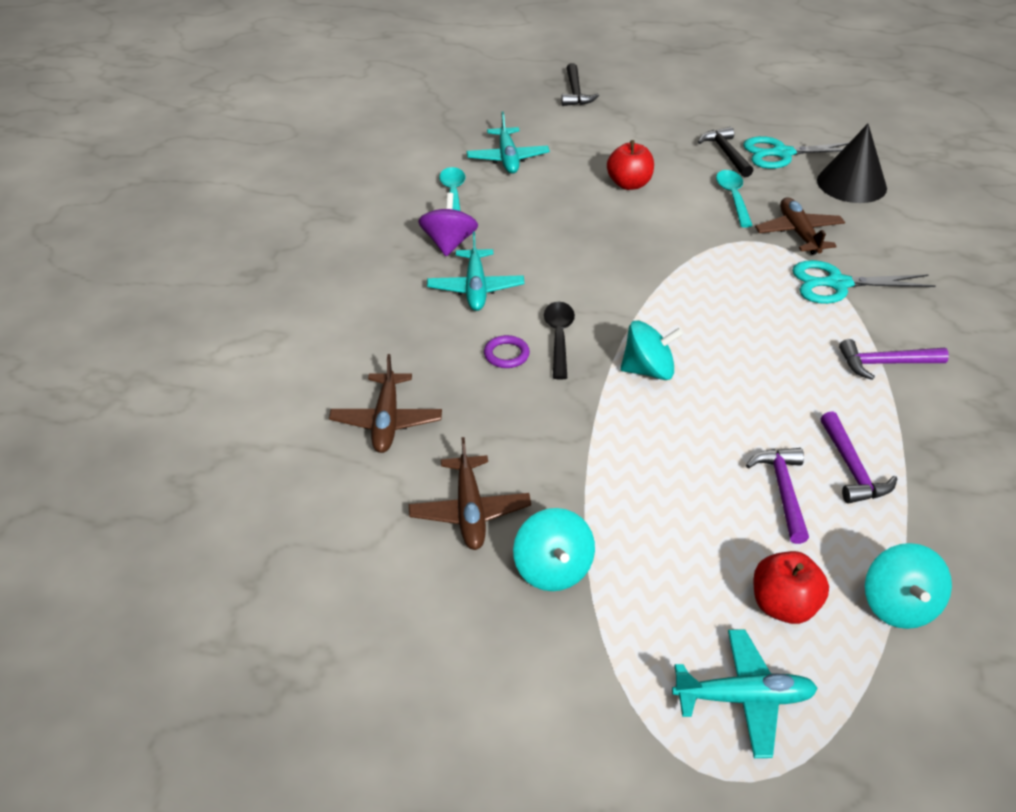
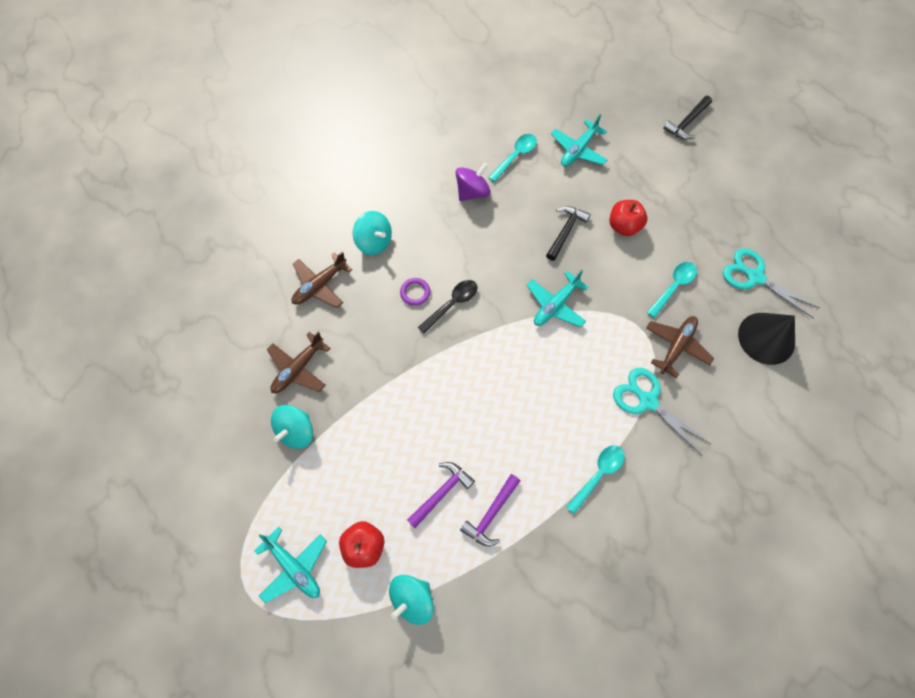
camera: 45 degrees right, 25 degrees up
turquoise plane [427,232,524,311] -> turquoise plane moved to [527,270,589,328]
turquoise spinning top [620,320,684,380] -> turquoise spinning top moved to [353,211,392,255]
black hammer [698,127,753,177] -> black hammer moved to [546,206,591,261]
purple hammer [839,339,949,380] -> turquoise spoon [566,445,624,514]

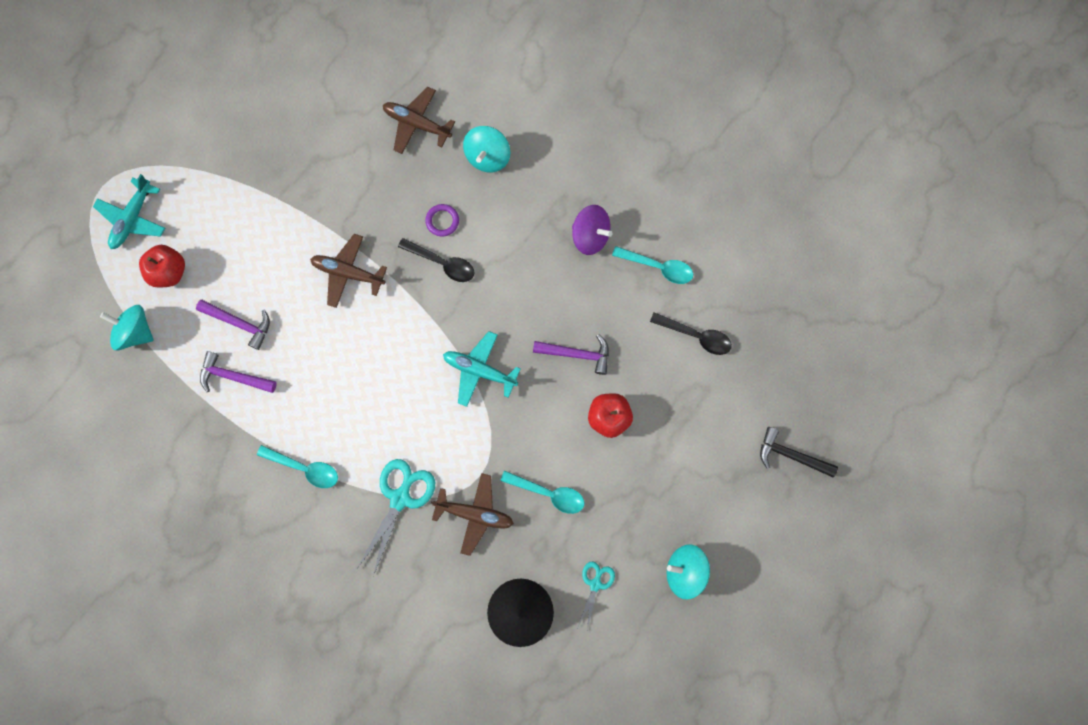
camera: 70 degrees right, 10 degrees up
brown plane [267,332,331,393] -> brown plane moved to [310,234,387,308]
turquoise spinning top [271,405,313,449] -> turquoise spinning top moved to [667,545,710,599]
black hammer [546,206,591,261] -> purple hammer [533,334,609,375]
turquoise plane [551,114,608,167] -> black spoon [650,312,732,355]
turquoise scissors [723,248,820,319] -> turquoise scissors [578,562,615,630], size x0.57

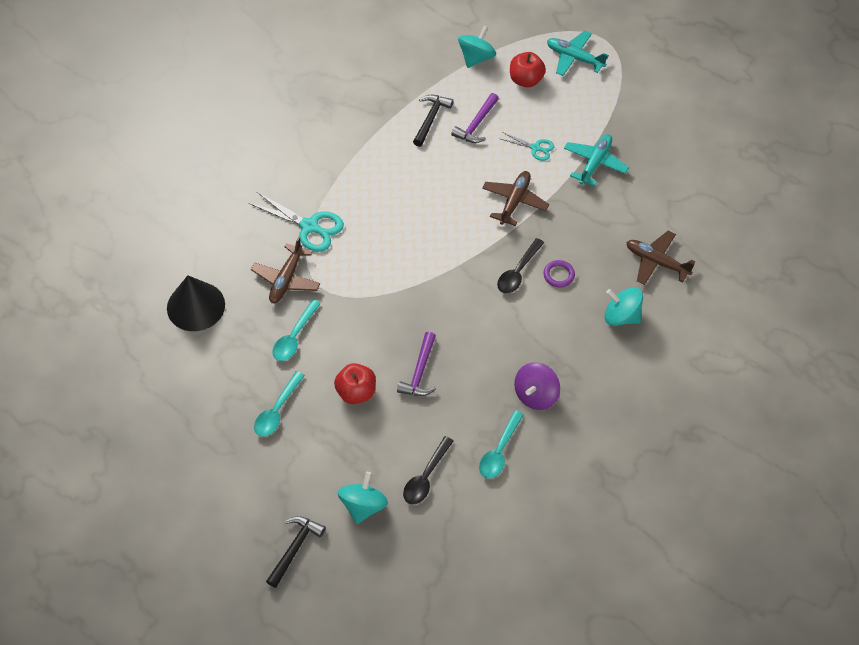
camera: 95 degrees right, 20 degrees down
purple hammer [200,351,277,393] -> black hammer [413,95,454,147]
turquoise spoon [257,445,338,488] -> turquoise spoon moved to [254,371,305,437]
brown plane [383,87,455,154] -> brown plane turned 90 degrees counterclockwise [626,231,695,285]
turquoise plane [443,331,521,407] -> turquoise plane moved to [564,134,629,186]
turquoise scissors [578,562,615,630] -> turquoise scissors moved to [501,132,554,161]
turquoise spinning top [667,545,710,599] -> turquoise spinning top moved to [338,472,388,524]

